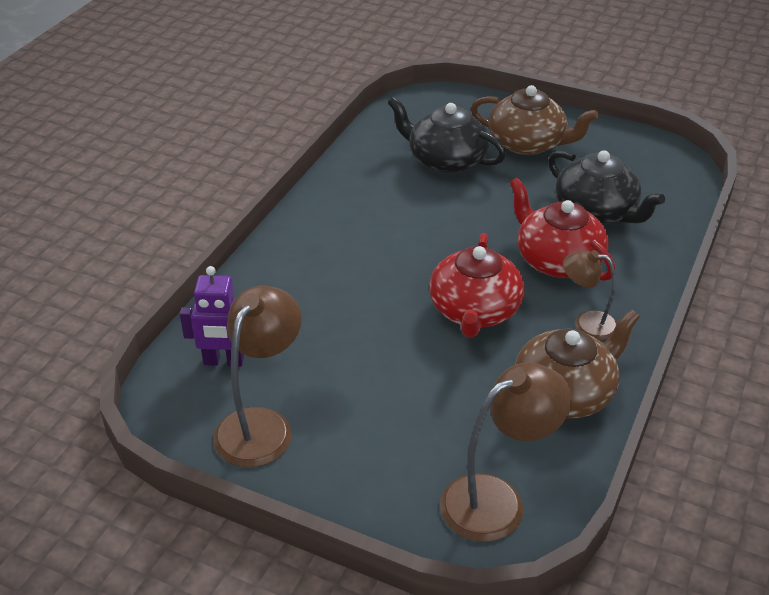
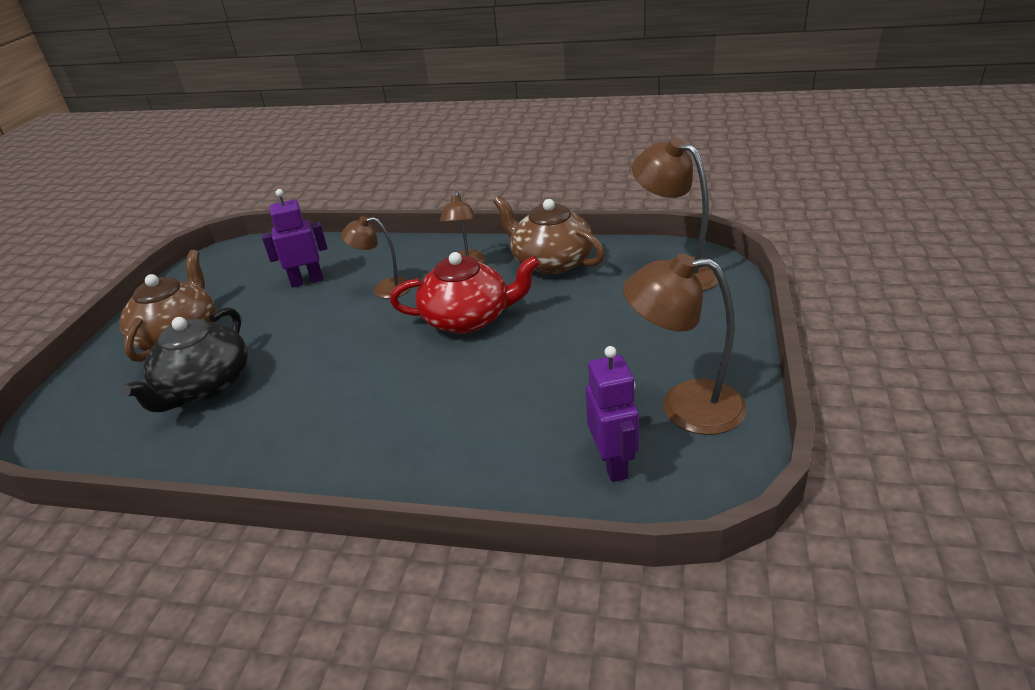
camera: 100 degrees left, 5 degrees down
red teapot [510,178,616,281] -> brown lamp [341,216,410,299]
black teapot [548,150,665,224] -> purple robot [262,189,327,288]

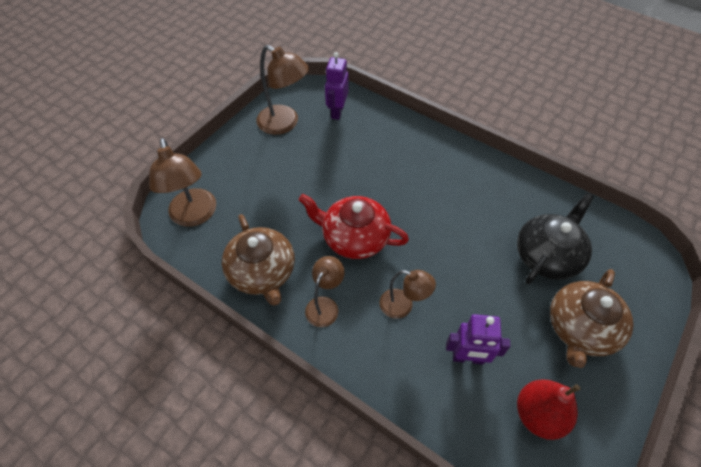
camera: 160 degrees left, 20 degrees up
none -> red pear [517,380,581,440]

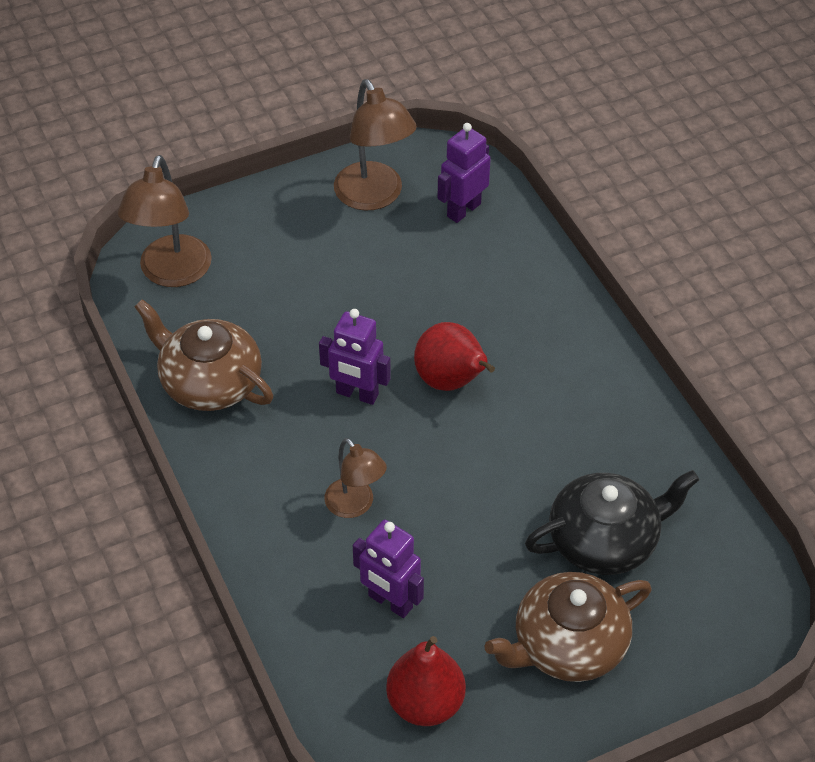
camera: 30 degrees right, 5 degrees down
brown teapot [222,214,295,306] -> brown teapot turned 120 degrees clockwise [134,299,273,411]
red teapot [299,194,409,259] -> purple robot [319,309,391,405]
brown lamp [305,256,345,327] -> none
none -> red pear [414,322,495,391]

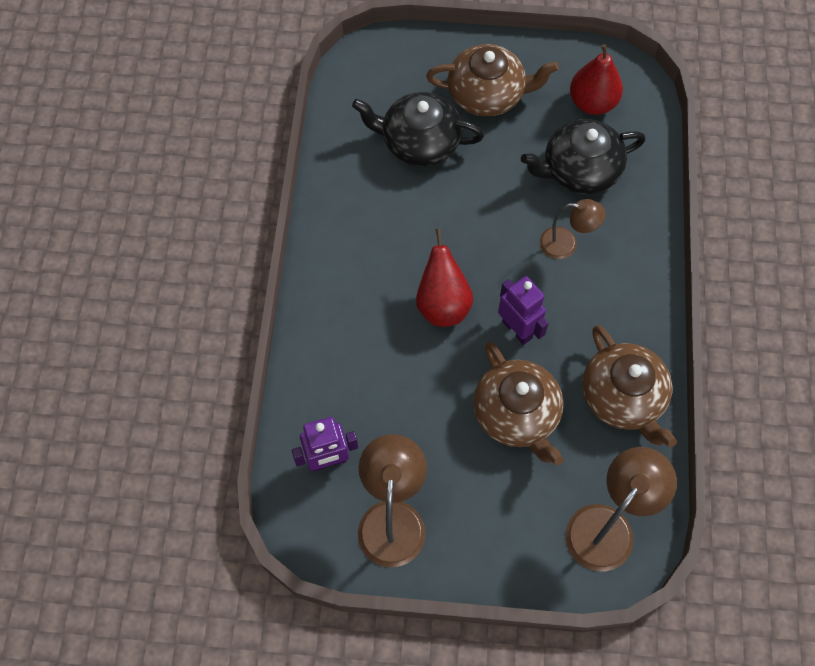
camera: 150 degrees left, 15 degrees up
brown lamp [325,438,387,518] -> brown lamp turned 105 degrees clockwise [539,199,605,259]
purple robot [353,520,424,618] -> black teapot [521,119,646,194]
none -> brown teapot [473,342,564,465]

